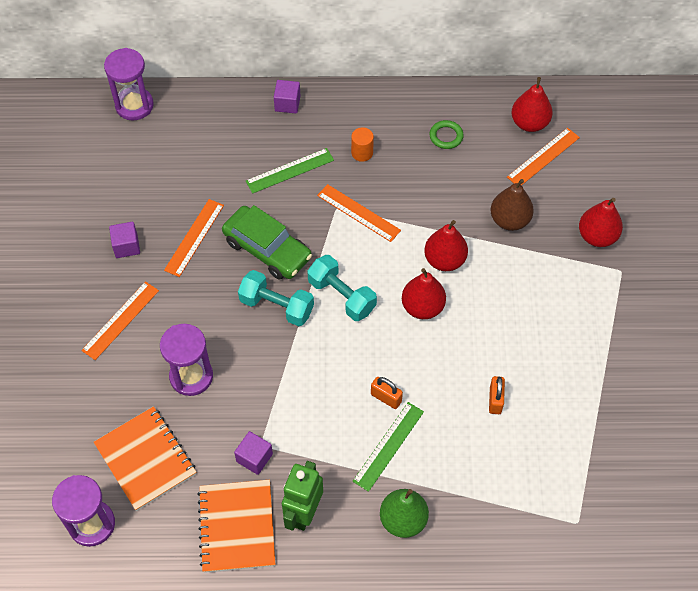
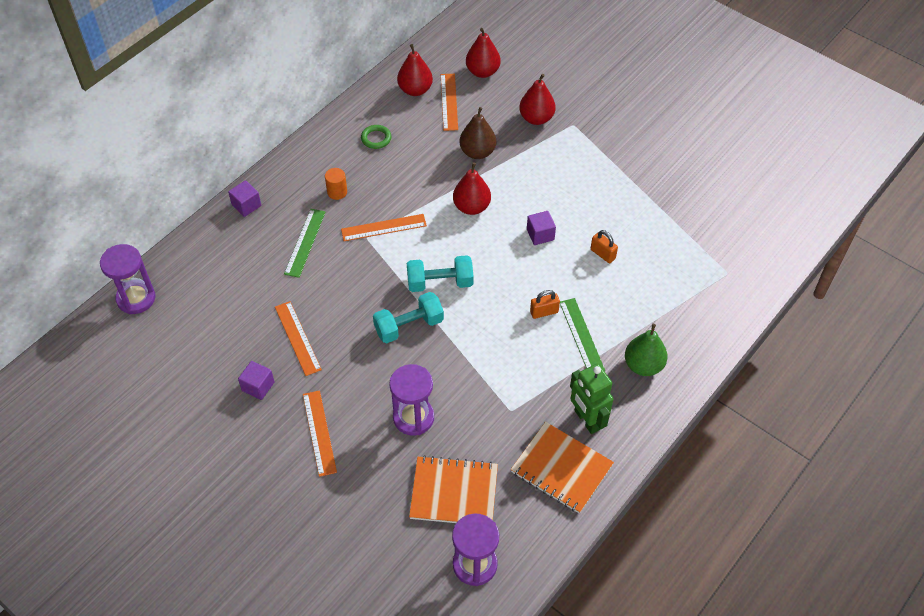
camera: 50 degrees left, 5 degrees down
green car [222,205,312,280] -> none
purple cube [234,431,273,475] -> purple cube moved to [527,211,556,245]
red pear [402,268,446,319] -> red pear moved to [466,28,501,78]

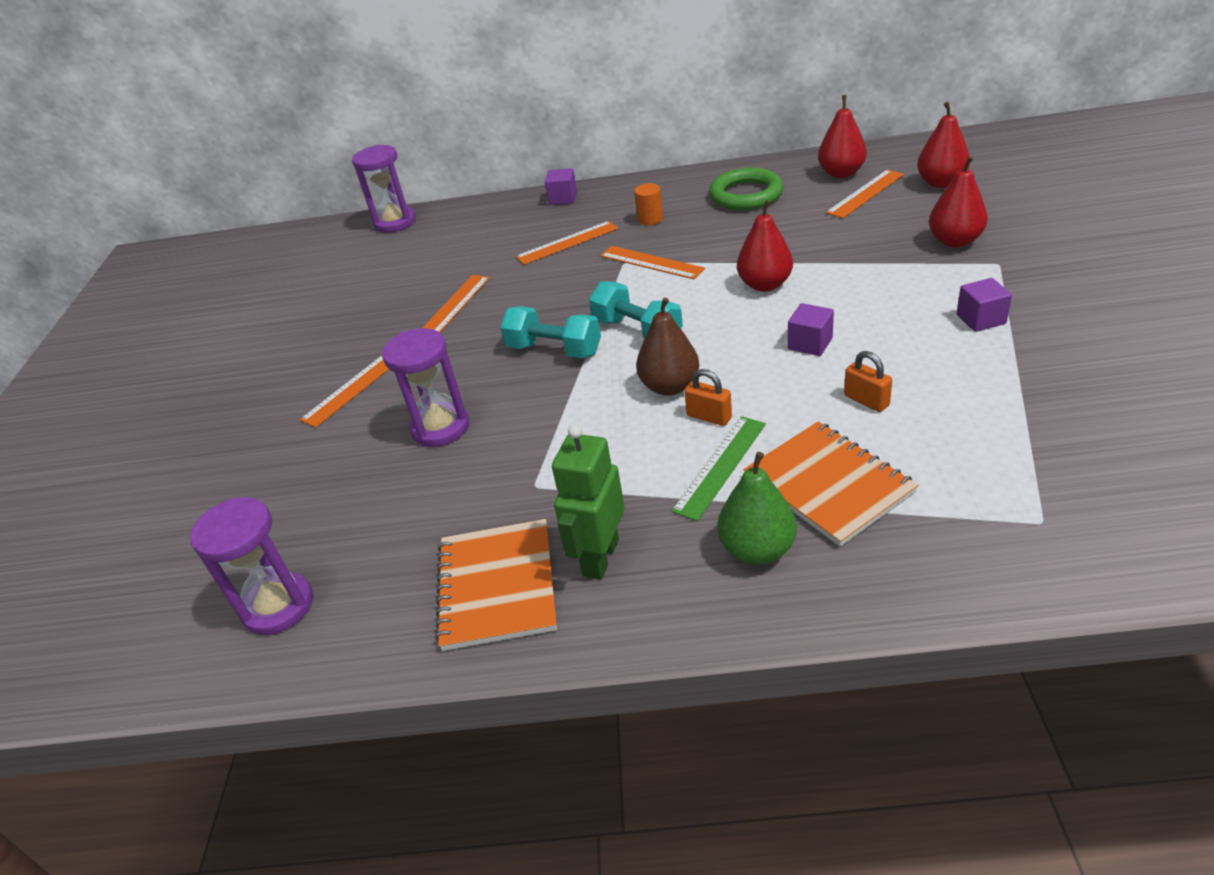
camera: 55 degrees right, 15 degrees down
purple cube [238,361,274,400] -> purple cube moved to [956,278,1012,332]
green ruler [284,209,325,278] -> orange ruler [516,221,618,265]
green ring [361,125,391,149] -> green ring [709,168,784,210], size x1.85
orange notebook [409,455,498,523] -> orange notebook moved to [743,421,918,547]
brown pear [460,107,496,159] -> brown pear moved to [636,298,699,396]
orange padlock [591,230,618,263] -> orange padlock turned 45 degrees counterclockwise [844,351,892,412]

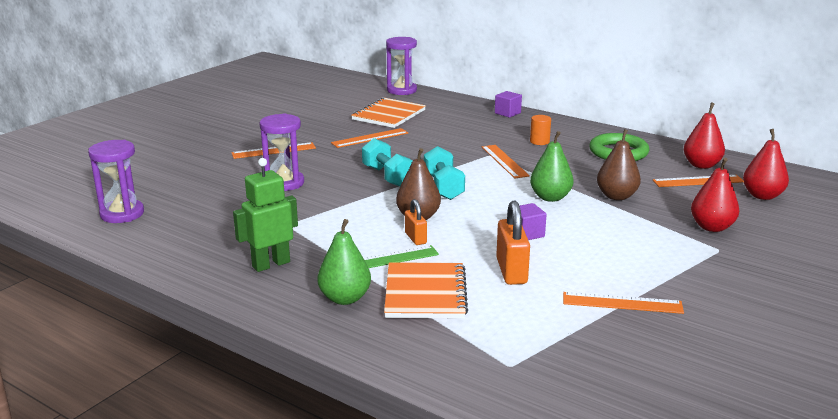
camera: 30 degrees right, 15 degrees down
orange notebook [435,519,557,651] -> orange notebook moved to [351,97,426,128]
orange ruler [516,221,618,265] -> orange ruler moved to [563,292,684,314]
red pear [737,200,793,292] -> green pear [530,131,574,202]
orange padlock [844,351,892,412] -> orange padlock [496,201,530,285], size x1.68
purple cube [956,278,1012,332] -> none
none -> brown pear [597,129,641,200]

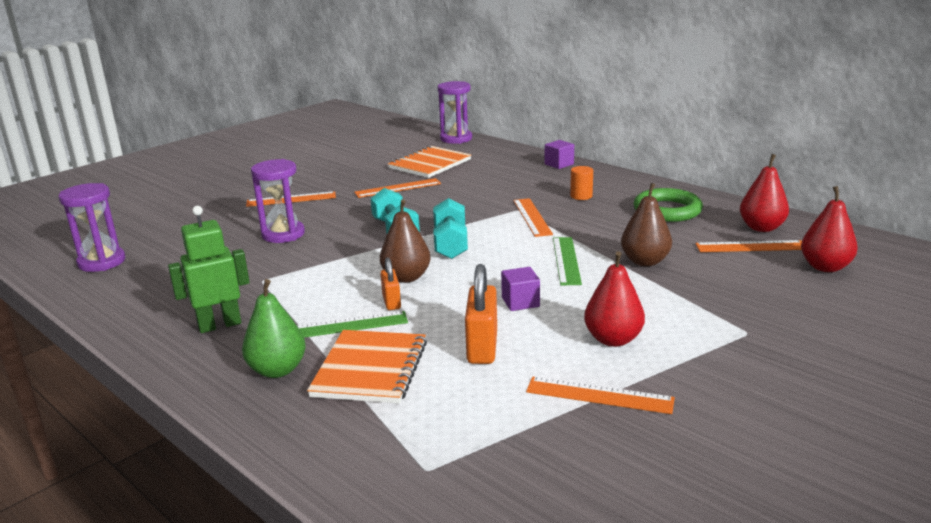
camera: 10 degrees right, 0 degrees up
green pear [530,131,574,202] -> green ruler [553,237,582,285]
red pear [691,158,739,232] -> red pear moved to [584,251,645,347]

